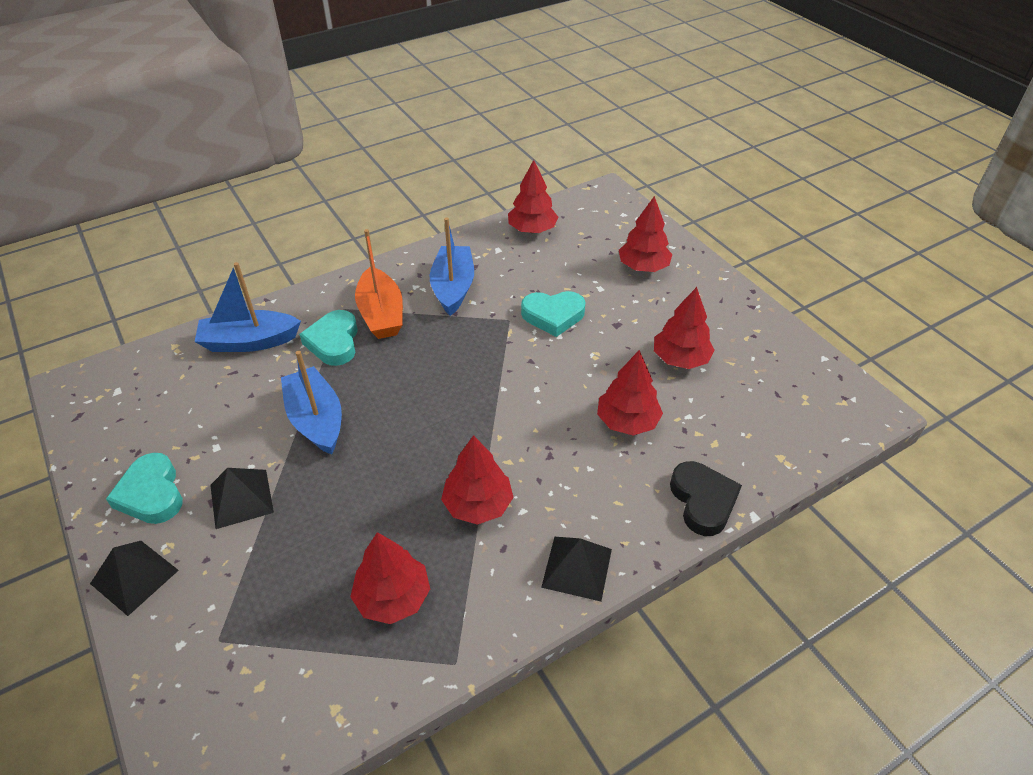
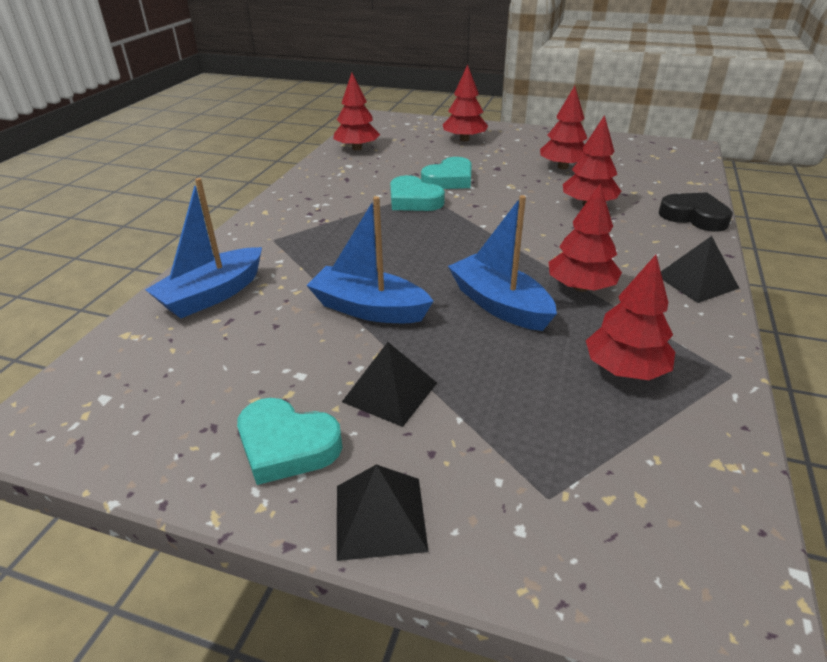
camera: 40 degrees left, 10 degrees down
turquoise heart [299,310,358,366] -> turquoise heart moved to [390,175,445,211]
orange boat [355,229,403,339] -> none
blue boat [430,217,474,316] -> blue boat moved to [448,195,557,331]

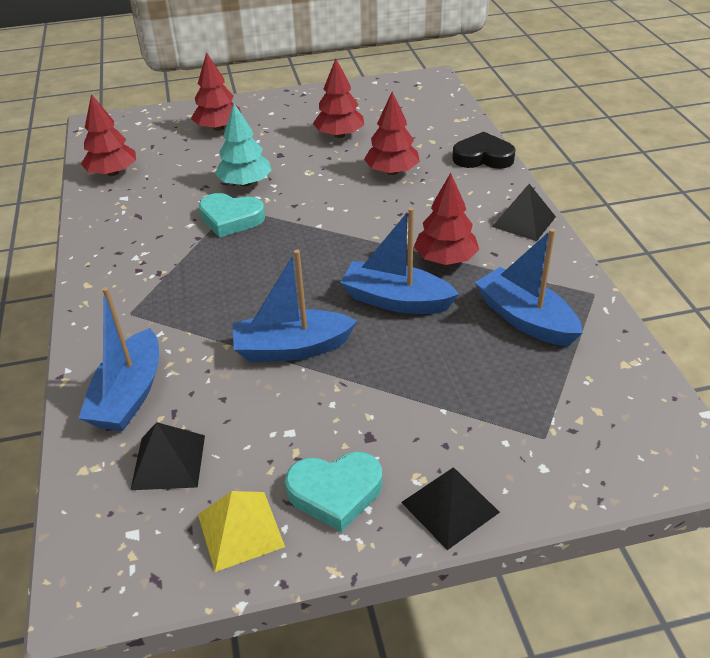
camera: 30 degrees left, 5 degrees up
black pyramid [342,342,437,427] -> black pyramid moved to [130,422,205,490]
turquoise heart [421,157,472,189] -> turquoise tree [215,103,271,187]
red tree [586,255,675,380] -> blue boat [475,228,583,346]
none -> yellow pyramid [198,491,285,572]

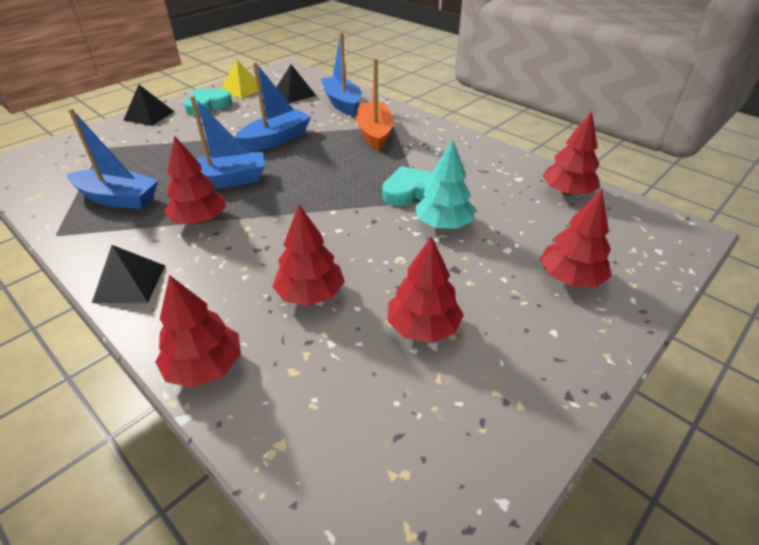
camera: 145 degrees right, 0 degrees up
black heart [452,132,516,169] -> red tree [155,275,241,388]
none -> orange boat [356,58,394,151]

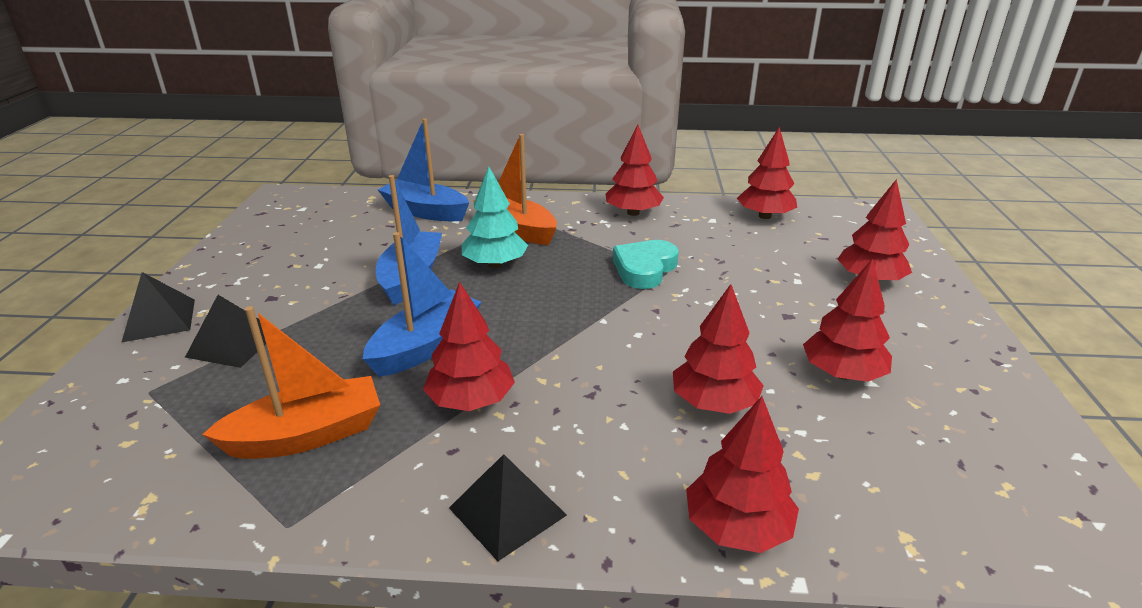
camera: 40 degrees left, 10 degrees down
blue boat [67,108,158,209] -> orange boat [202,306,380,459]
turquoise heart [184,89,232,116] -> none
yellow pyramid [221,60,262,99] -> none
black pyramid [276,64,316,103] -> black pyramid moved to [185,295,266,368]
turquoise tree [415,140,475,229] -> turquoise tree moved to [462,166,528,268]
none -> red tree [605,125,664,216]

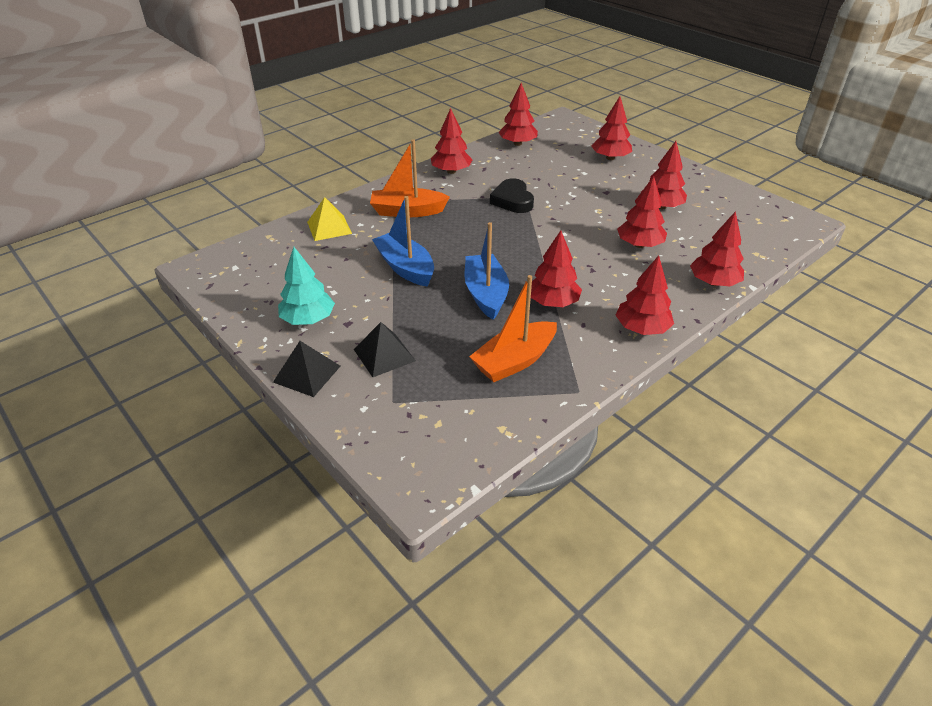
camera: 45 degrees left, 10 degrees up
orange boat [202,306,380,459] -> orange boat turned 150 degrees counterclockwise [469,275,557,382]
blue boat [378,118,469,221] -> yellow pyramid [307,197,352,241]
black pyramid [449,454,567,561] -> red tree [616,255,674,335]
turquoise tree [462,166,528,268] -> turquoise tree moved to [278,247,335,325]
turquoise heart [613,240,679,289] -> black heart [490,178,534,213]

